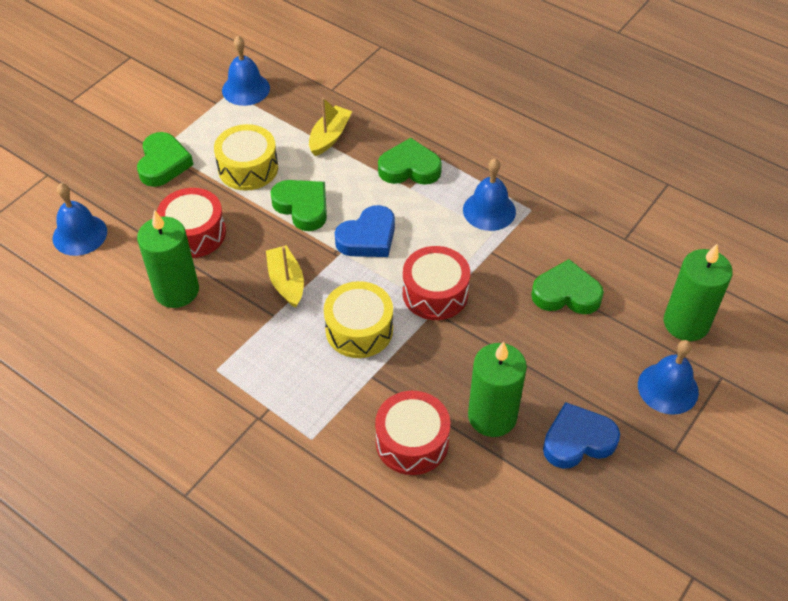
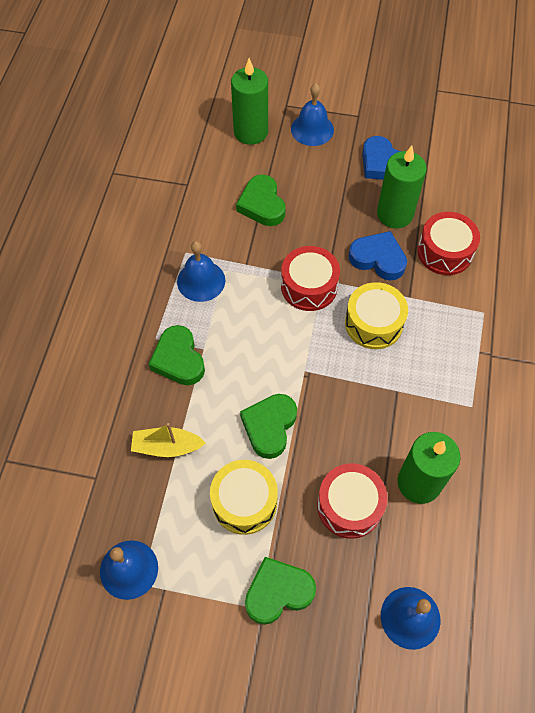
camera: 115 degrees left, 10 degrees up
yellow boat [266,245,304,308] -> none
blue heart [335,205,395,257] -> blue heart moved to [348,231,407,281]

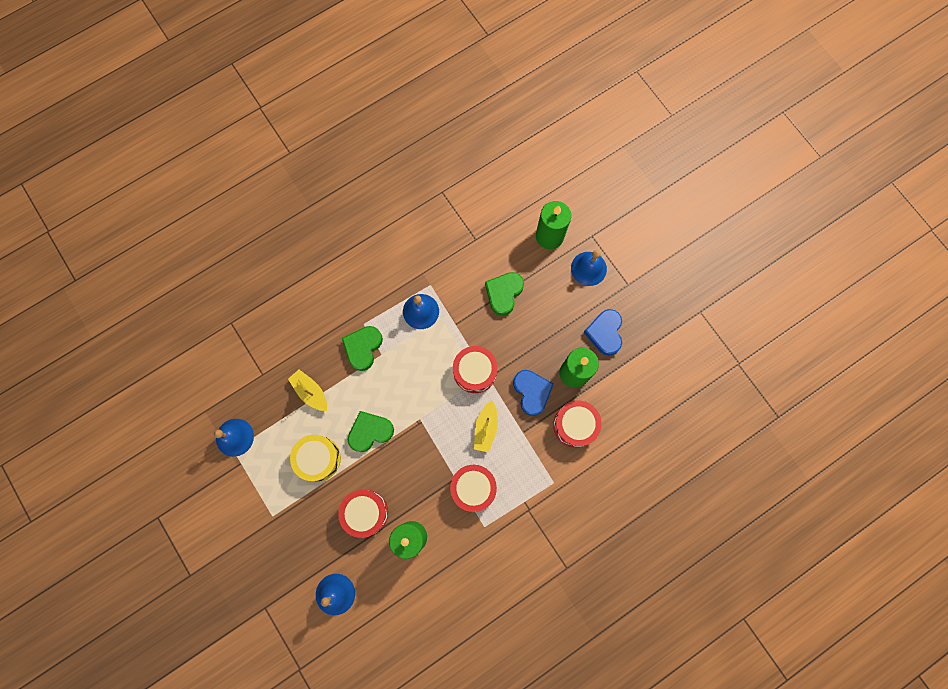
camera: 45 degrees right, 15 degrees up
green heart [245,557,316,625] -> none
yellow drum [345,282,408,349] -> yellow boat [474,400,498,453]
none -> red drum [450,465,497,512]

